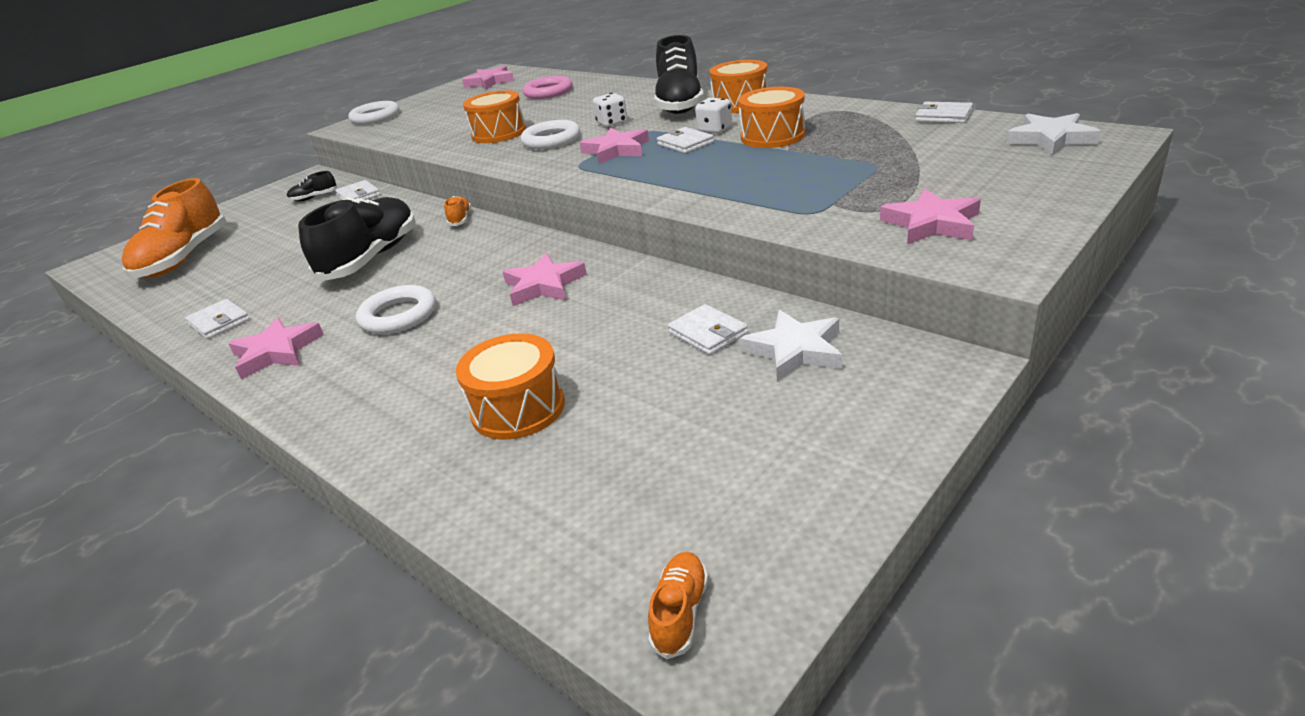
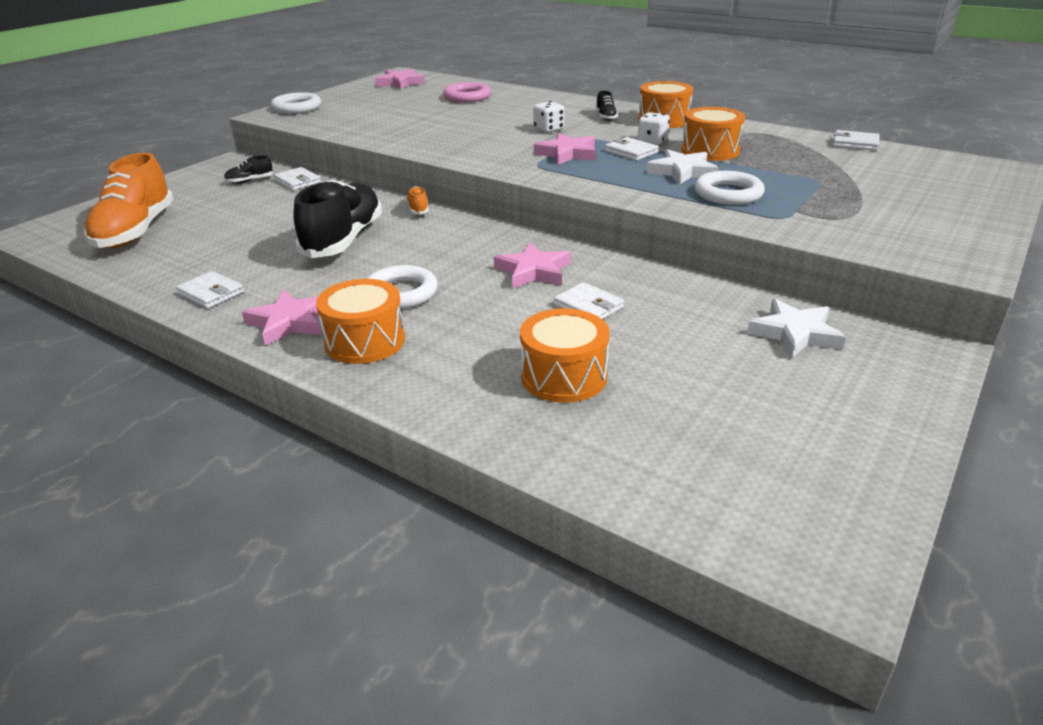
camera: 10 degrees left, 0 degrees up
orange drum [463,90,526,143] -> orange drum moved to [316,279,405,364]
white ring [521,120,580,149] -> white ring moved to [695,171,765,205]
orange shoe [648,552,708,659] -> none
black shoe [654,35,704,114] -> black shoe [596,91,618,120], size x0.41
white wallet [668,304,748,355] -> white wallet moved to [554,282,624,319]
pink star [880,189,981,244] -> none
white star [1006,113,1101,155] -> white star moved to [647,149,719,185]

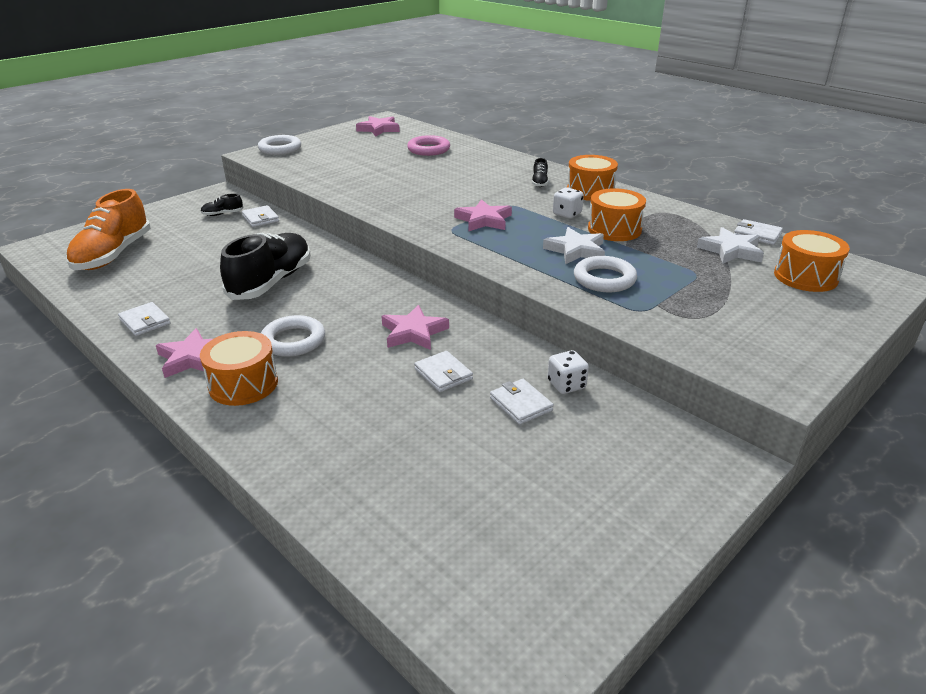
camera: 10 degrees right, 0 degrees up
orange shoe [406,186,429,215] -> none
orange drum [520,309,610,403] -> orange drum moved to [774,230,850,292]
white dice [533,101,564,133] -> white dice moved to [547,350,589,394]
white wallet [605,137,659,161] -> white wallet moved to [490,379,554,425]
white star [747,299,846,359] -> white star moved to [697,227,764,264]

